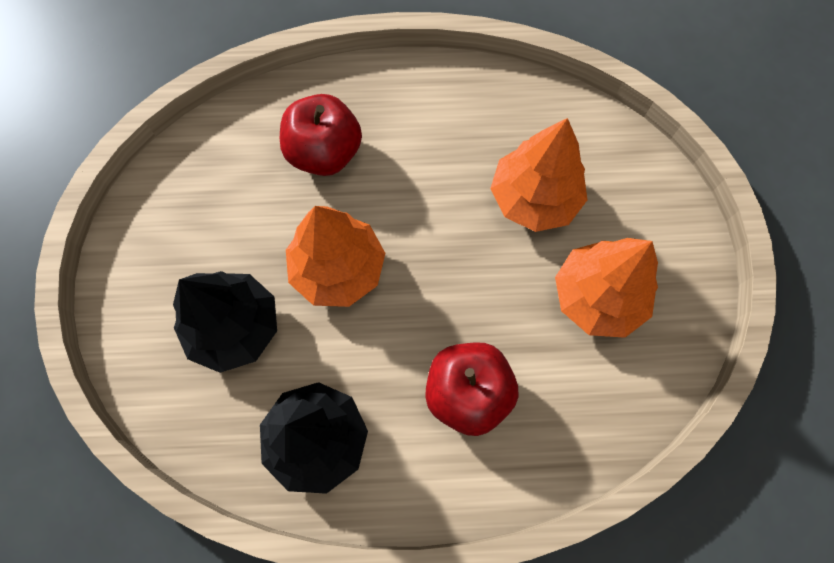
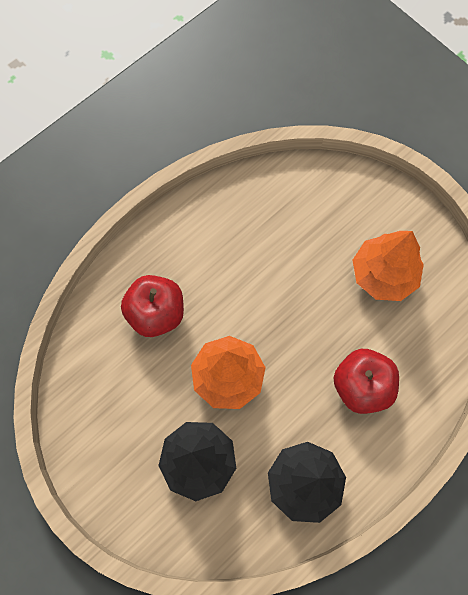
camera: 40 degrees left, 0 degrees up
orange tree [490,118,587,232] -> none

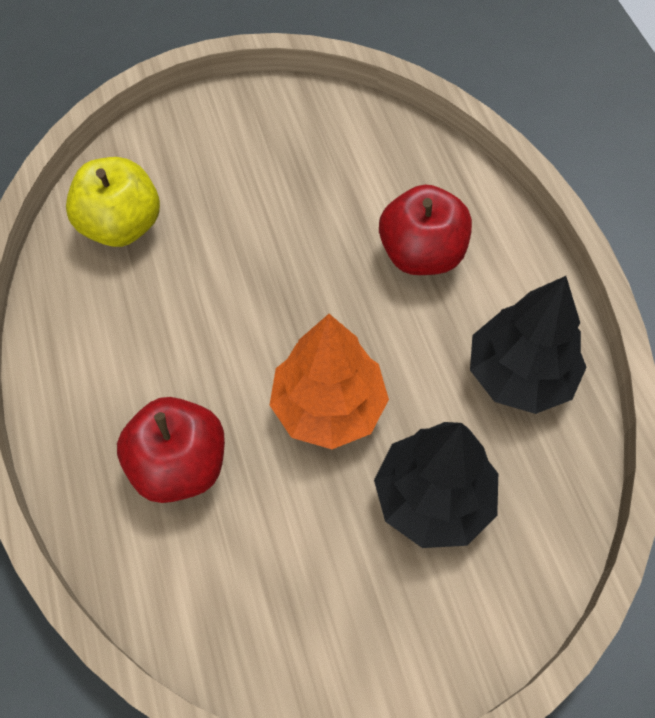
camera: 65 degrees left, 10 degrees down
orange tree [353,231,424,301] -> none
none -> yellow apple [66,157,160,247]

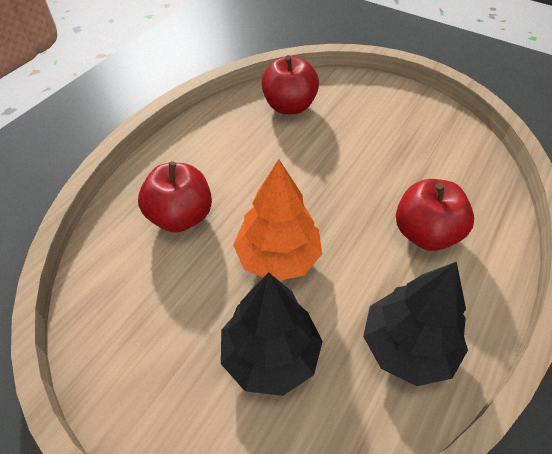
camera: 50 degrees right, 10 degrees down
yellow apple [66,157,160,247] -> red apple [261,55,319,114]

